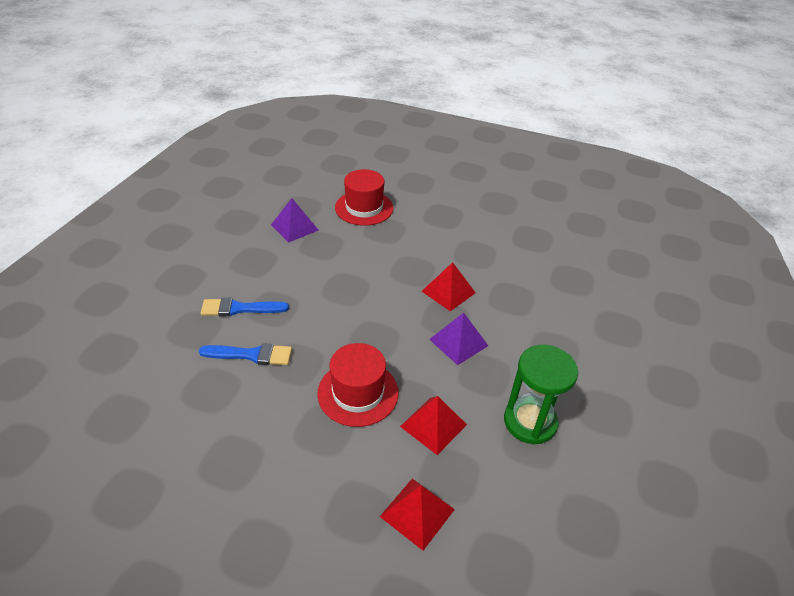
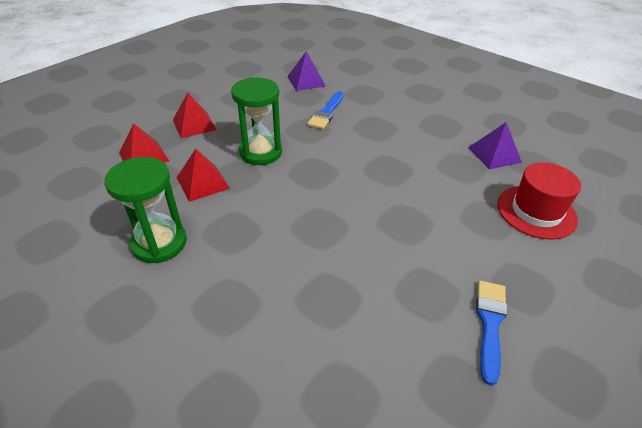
camera: 110 degrees right, 0 degrees up
blue brush [201,298,289,316] -> blue brush moved to [476,281,507,386]
red hat [317,343,399,427] -> green hourglass [231,77,282,165]
red pyramid [422,262,476,311] -> red pyramid moved to [173,93,217,138]
purple pyramid [429,313,488,365] -> purple pyramid moved to [287,51,326,91]

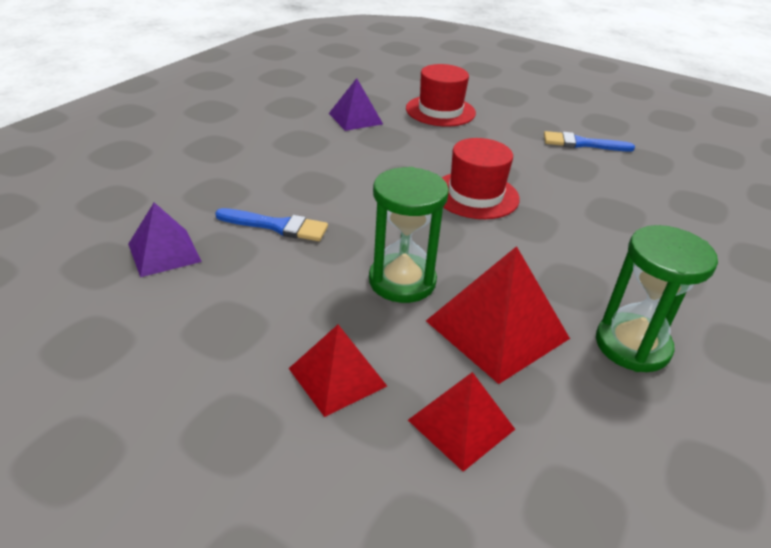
camera: 100 degrees left, 5 degrees down
red pyramid [177,149,230,202] -> red pyramid [426,246,570,384], size x1.57
none -> red hat [441,138,520,219]

